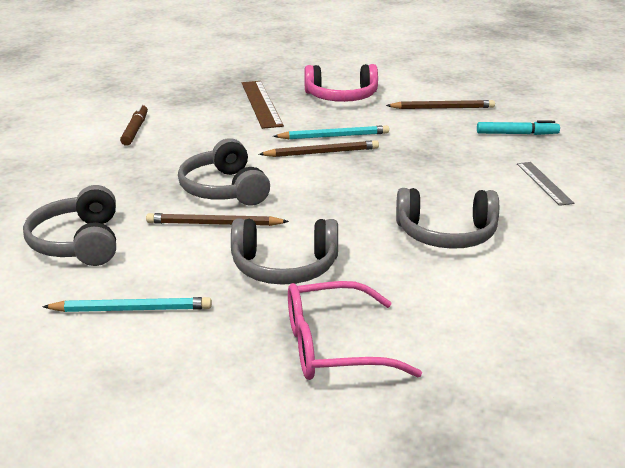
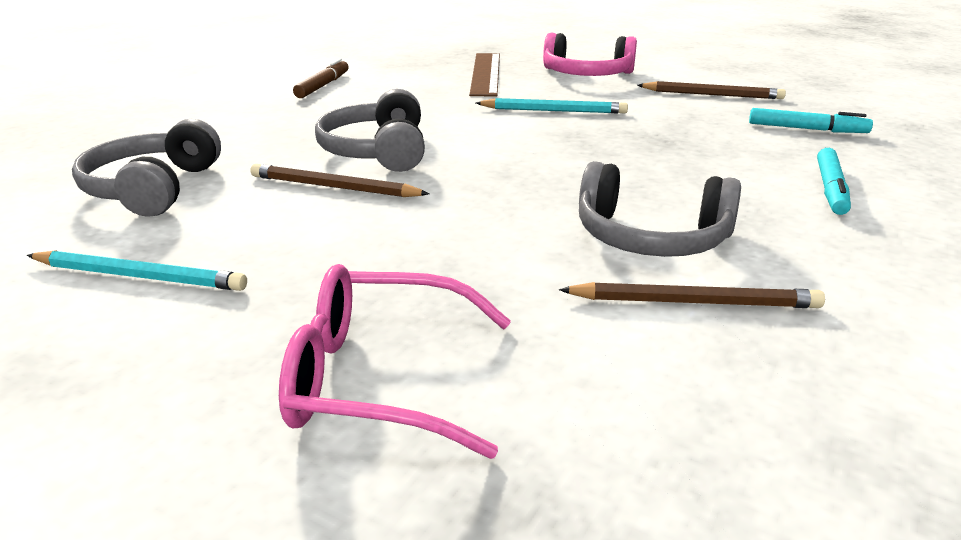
camera: 15 degrees right, 0 degrees up
grey headphones [231,218,338,285] -> none
brown pencil [259,140,379,157] -> brown pencil moved to [559,282,825,308]
grey ruler [517,162,574,206] -> turquoise marker [817,148,851,215]

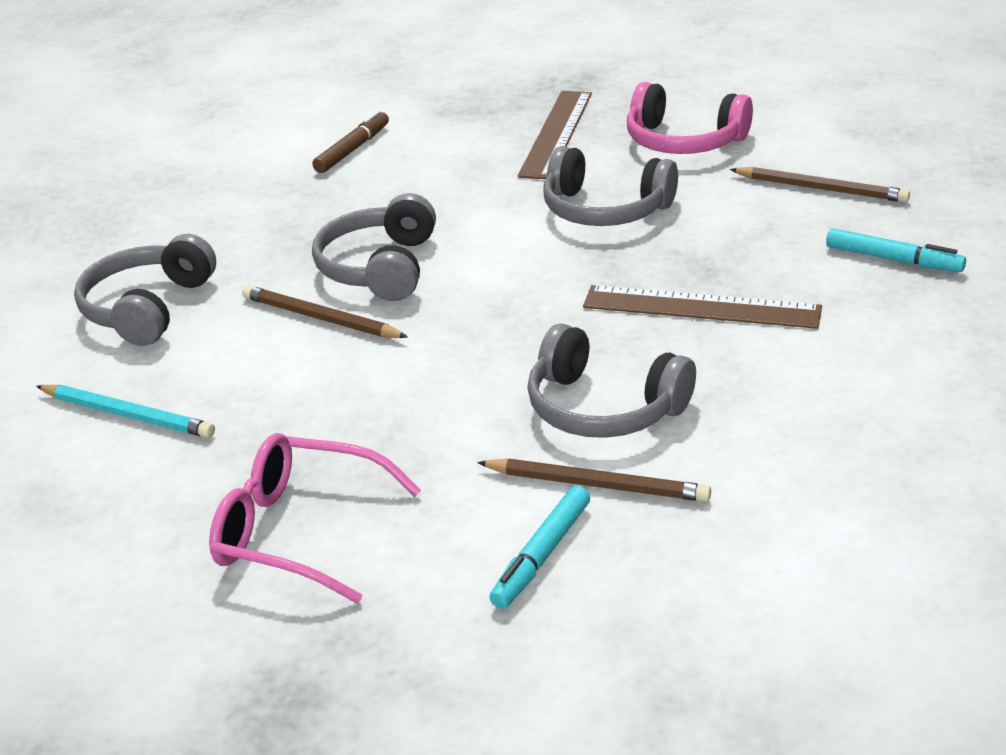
camera: 15 degrees right, 5 degrees up
turquoise pencil [475,98,628,114] -> grey headphones [543,146,678,226]
turquoise marker [817,148,851,215] -> turquoise marker moved to [490,486,590,609]
none -> brown ruler [583,285,822,329]

